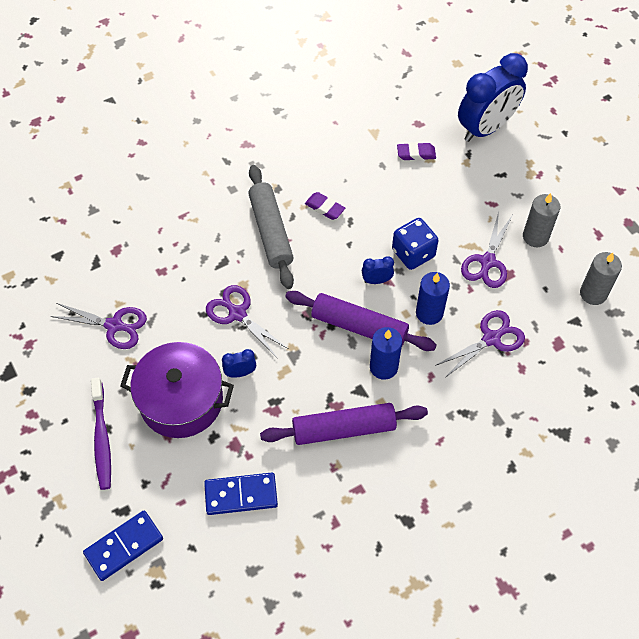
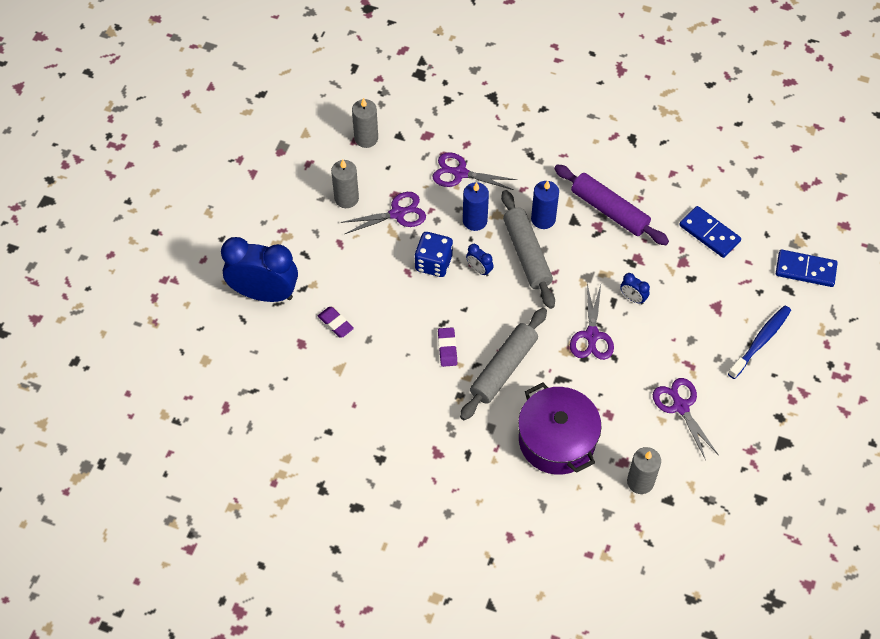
camera: 130 degrees left, 0 degrees up
purple toothbrush [91,378,111,490] -> blue toothbrush [728,306,791,379]
purple pot [120,342,234,438] -> purple pot moved to [518,383,602,475]
purple rolling pin [285,291,437,351] -> grey rolling pin [501,190,555,309]
none -> grey candle [627,447,661,494]

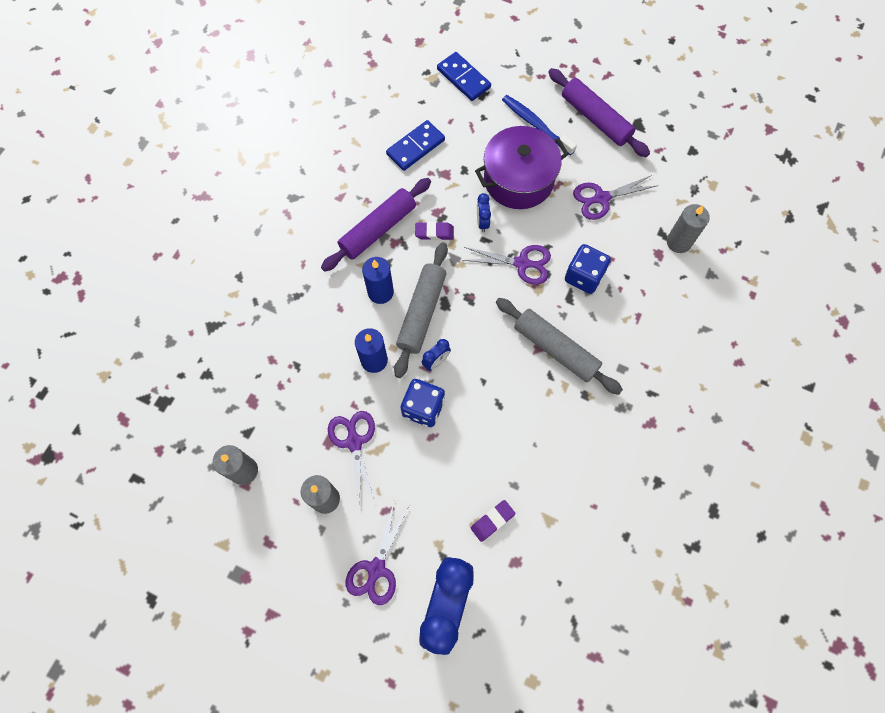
camera: 85 degrees left, 10 degrees up
purple scissors [433,152,517,190] -> purple scissors moved to [346,503,409,605]
purple eraser [438,327,457,367] -> purple eraser moved to [415,222,454,240]
grey rolling pin [501,190,555,309] -> grey rolling pin turned 60 degrees counterclockwise [394,242,448,378]
purple pot [518,383,602,475] -> purple pot moved to [475,126,568,209]
blue clock [620,273,650,304] -> blue clock turned 135 degrees clockwise [477,193,491,232]
blue domino [776,250,838,287] -> blue domino turned 60 degrees counterclockwise [437,52,491,101]
none -> purple rolling pin [548,68,650,157]
none -> blue dice [565,244,611,294]

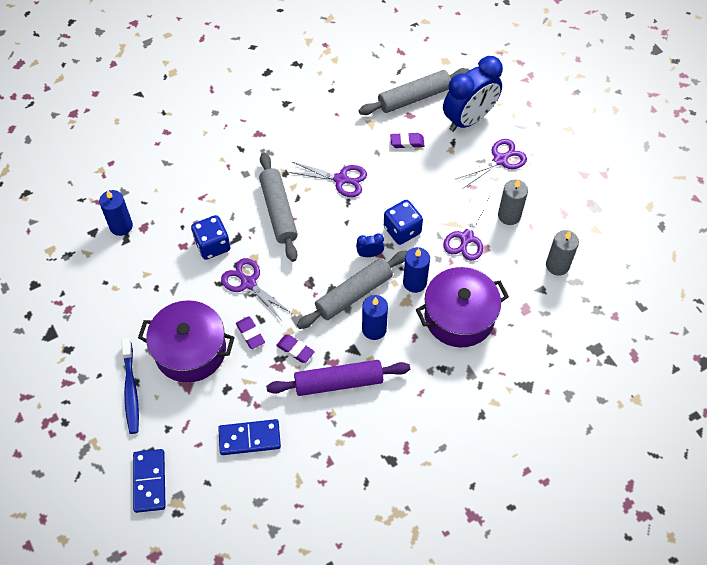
camera: 145 degrees left, 10 degrees down
blue clock [477,193,491,232] -> purple eraser [236,317,265,349]
purple rolling pin [548,68,650,157] -> none
purple scissors [573,175,658,220] -> purple scissors moved to [289,162,367,197]
grey candle [667,204,710,253] -> blue candle [99,190,133,236]
none -> grey rolling pin [359,68,469,115]
none -> purple pot [416,267,509,348]

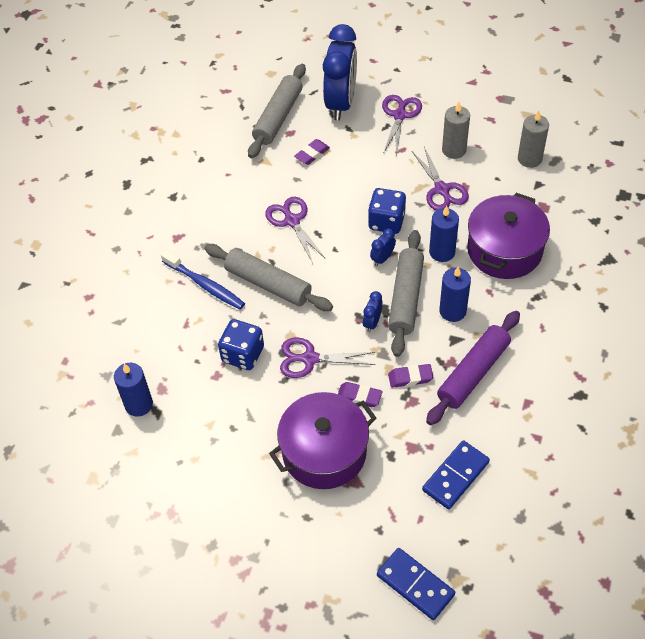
camera: 40 degrees left, 5 degrees down
blue toothbrush [121,338,139,434] -> blue toothbrush moved to [161,250,245,310]
purple scissors [289,162,367,197] -> purple scissors turned 90 degrees counterclockwise [265,197,326,263]
none -> blue clock [363,291,383,332]

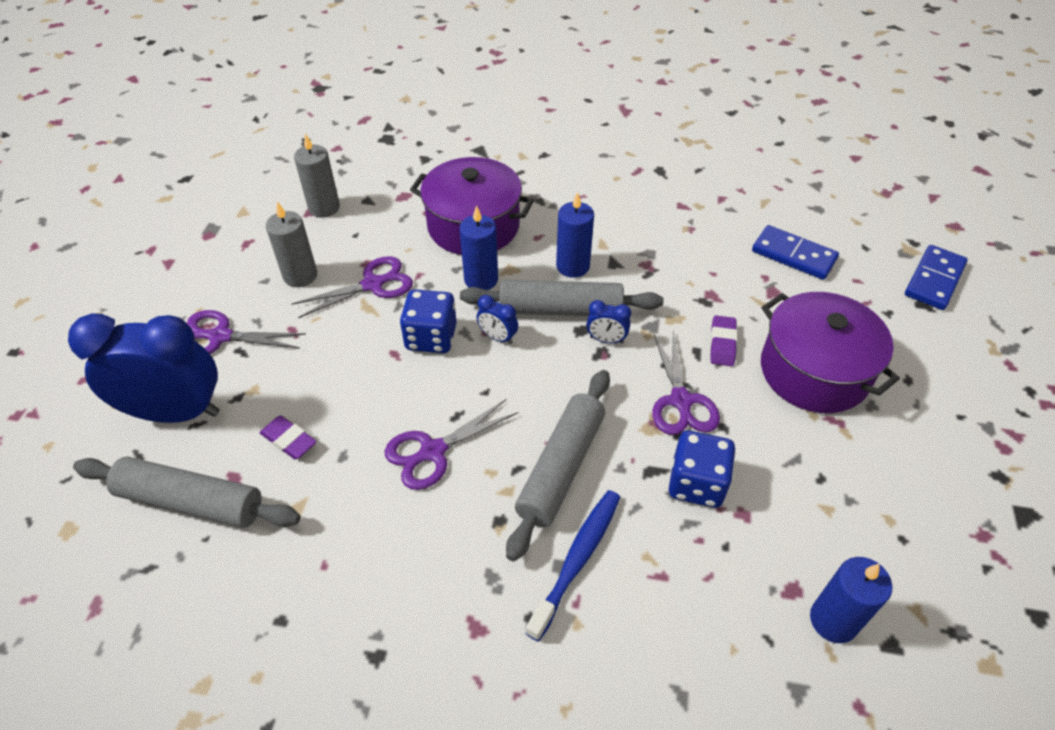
camera: 100 degrees left, 5 degrees down
purple eraser [388,364,433,388] -> none
purple rolling pin [426,311,520,425] -> none

